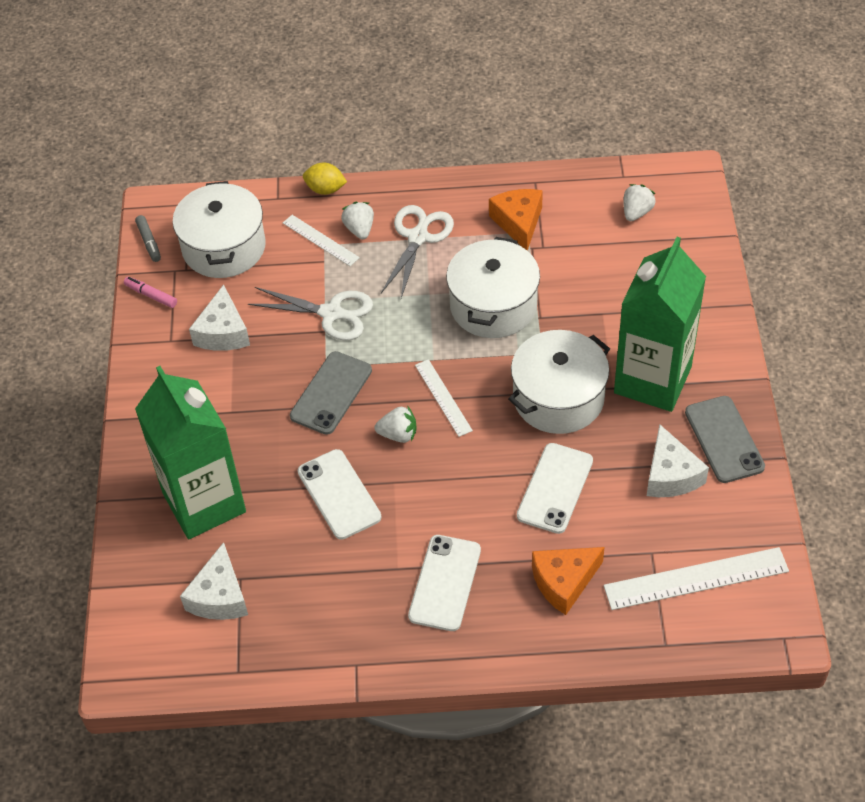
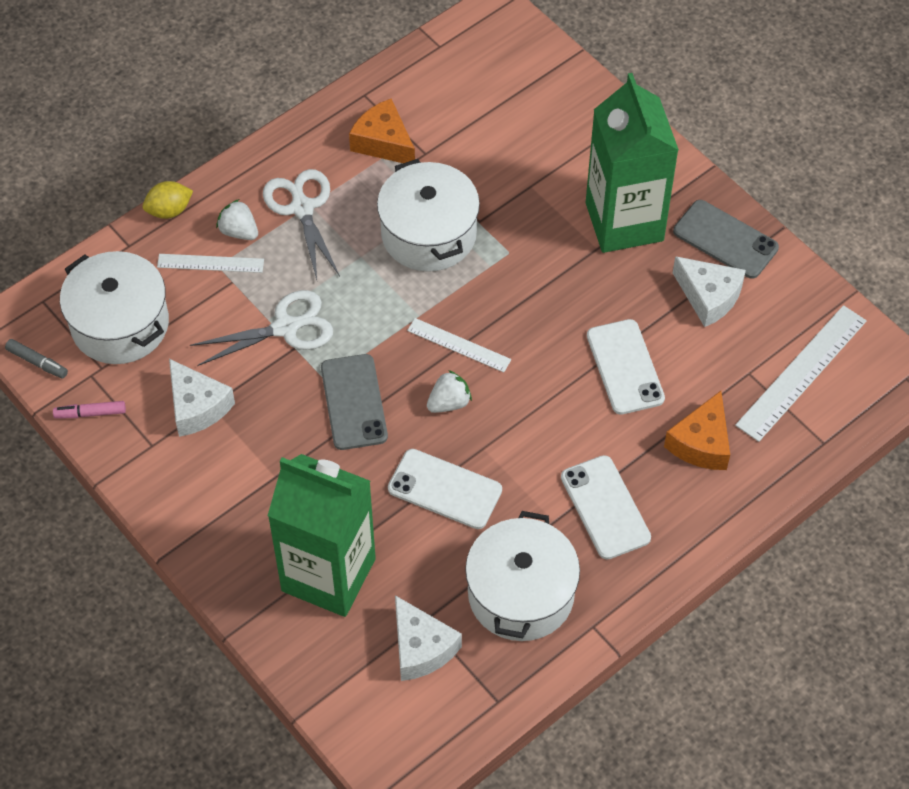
camera: 40 degrees left, 5 degrees up
white pot [508,330,610,434] -> white pot moved to [465,511,580,641]
white strawberry [623,184,656,221] -> none

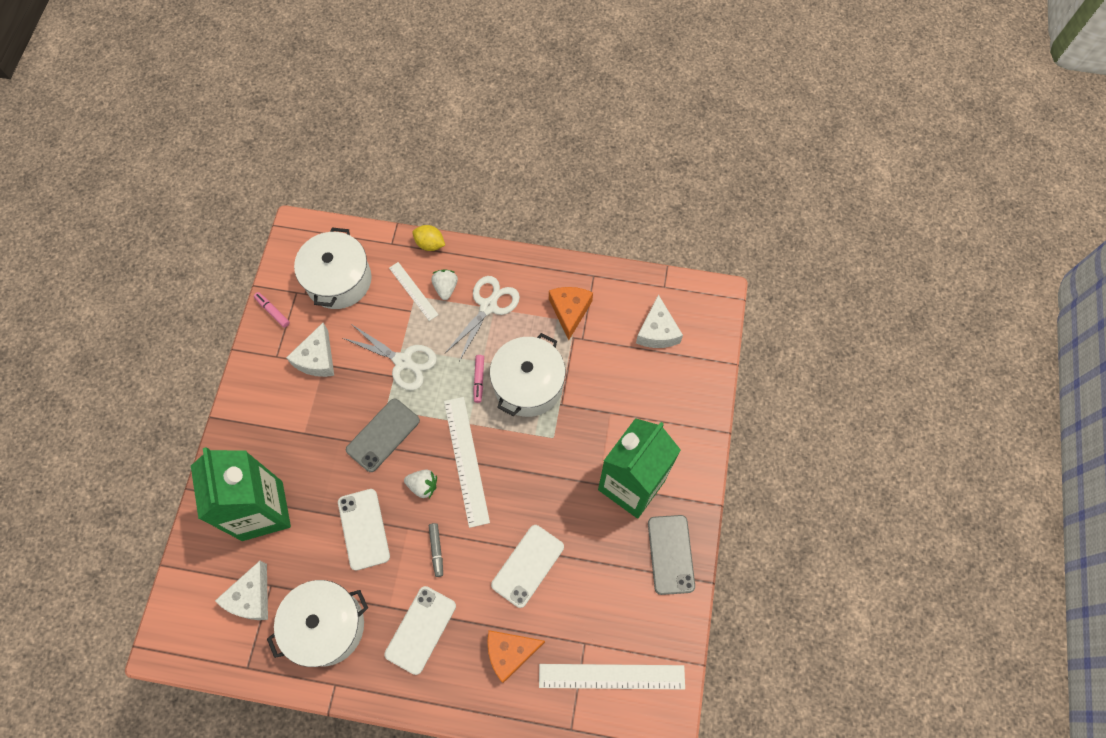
camera: 50 degrees right, 10 degrees up
grey marker [5,339,68,378] -> grey marker moved to [429,523,443,577]
white ruler [407,318,511,372] -> white ruler [444,397,490,528], size x1.70
white cheese [673,256,746,327] -> white cheese moved to [636,294,683,348]
none -> pink marker [473,355,484,403]

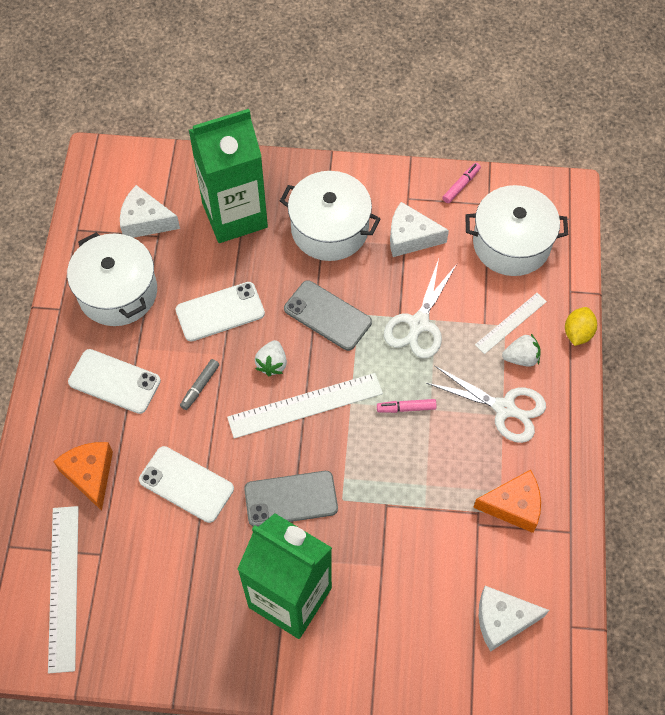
camera: 85 degrees right, 5 degrees down
grey marker [429,523,443,577] -> grey marker turned 45 degrees counterclockwise [180,359,219,410]
white pot [490,333,565,417] -> white pot moved to [280,171,380,261]
grey phone [648,515,695,595] -> grey phone moved to [244,471,338,527]

